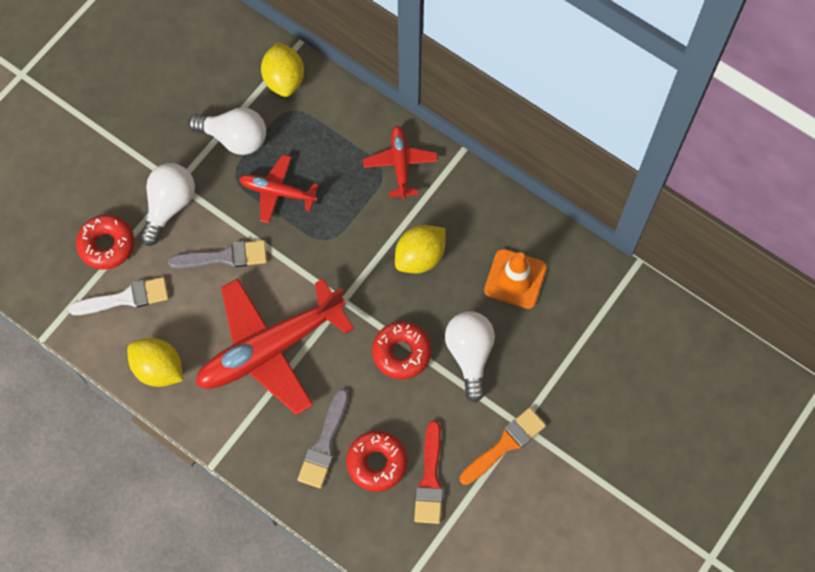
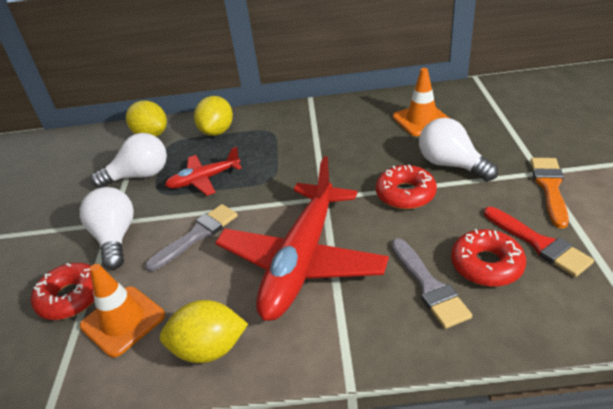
camera: 35 degrees left, 30 degrees down
white brush [68,277,169,315] -> orange traffic cone [80,264,165,358]
red plane [363,126,438,200] -> none
yellow lemon [395,225,446,274] -> yellow lemon moved to [194,96,233,136]

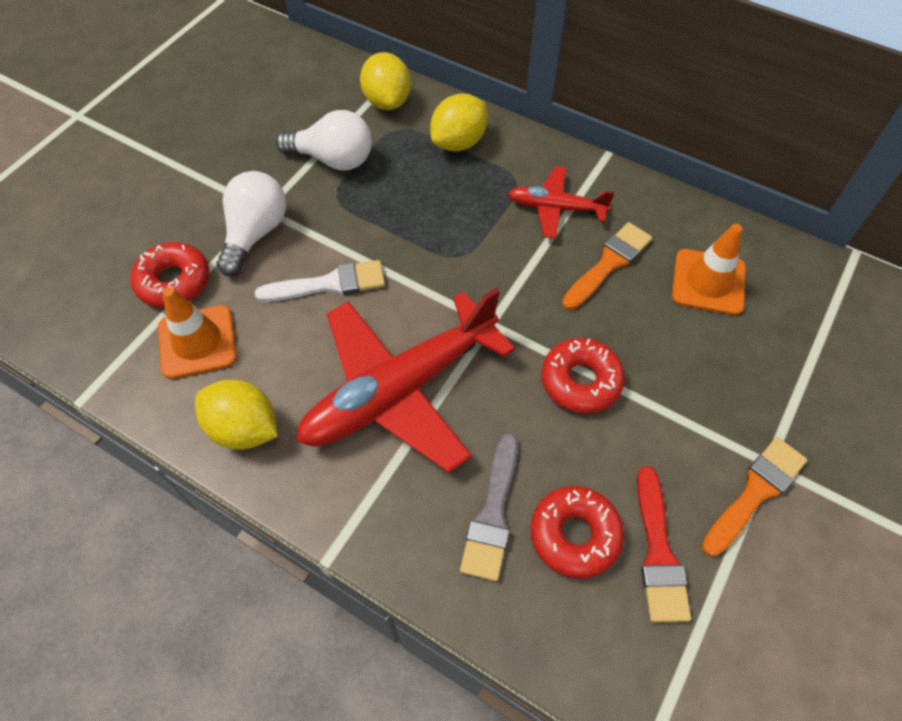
camera: 30 degrees right, 20 degrees up
grey brush [145,204,238,272] -> white brush [255,260,385,302]
red plane [165,147,242,196] -> red plane moved to [508,166,615,239]
white light bulb [419,118,498,181] -> none
none -> orange brush [562,222,652,310]

